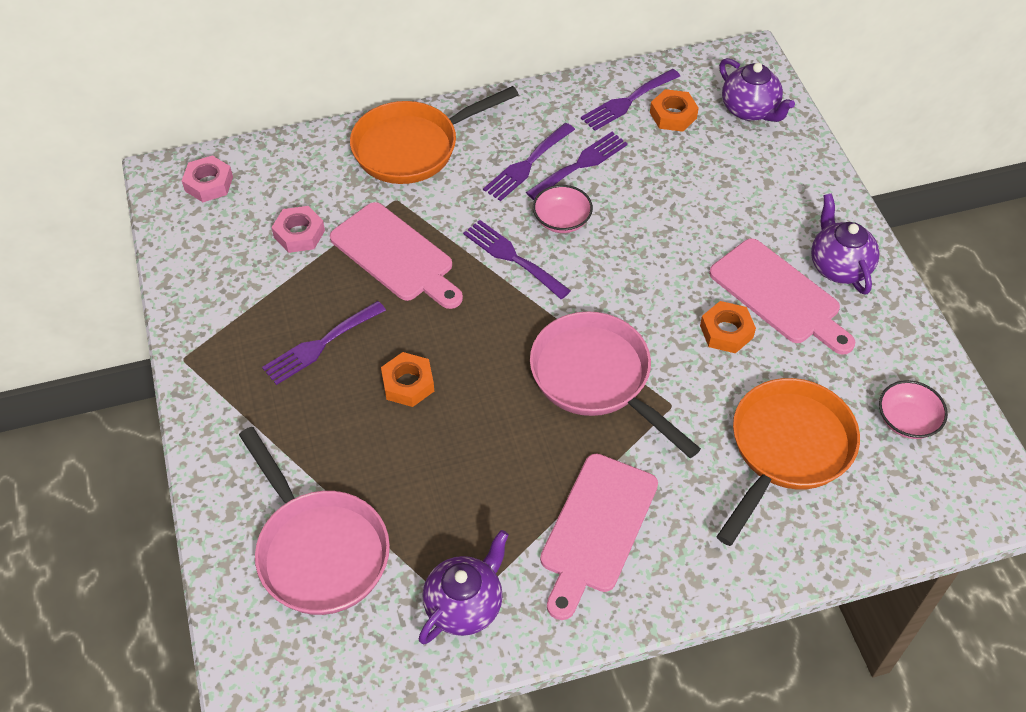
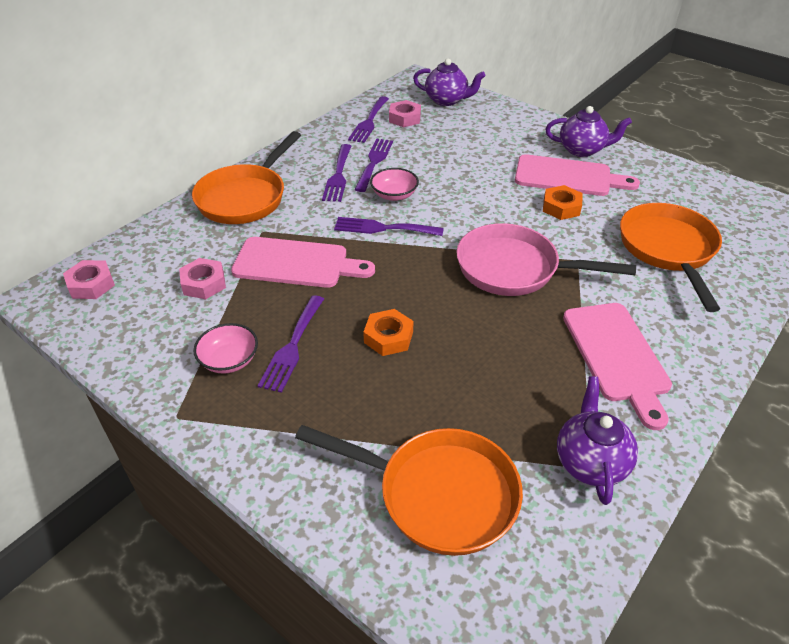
camera: 35 degrees left, 10 degrees down
pink pan [239,427,390,615] -> orange pan [295,425,523,556]
orange nut [650,89,699,132] -> pink nut [389,100,421,127]
purple teapot [811,193,880,295] -> purple teapot turned 150 degrees clockwise [546,106,632,157]
pink bowl [879,380,948,439] -> pink bowl moved to [193,323,258,374]

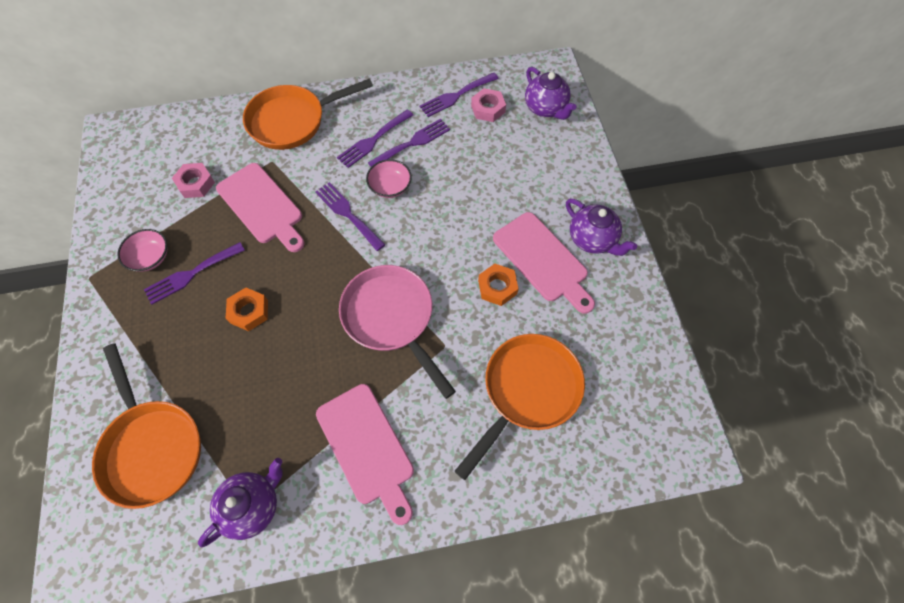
camera: 40 degrees right, 20 degrees up
pink nut [63,260,115,299] -> none
pink cutting board [563,303,672,430] -> pink cutting board turned 60 degrees counterclockwise [316,384,414,525]

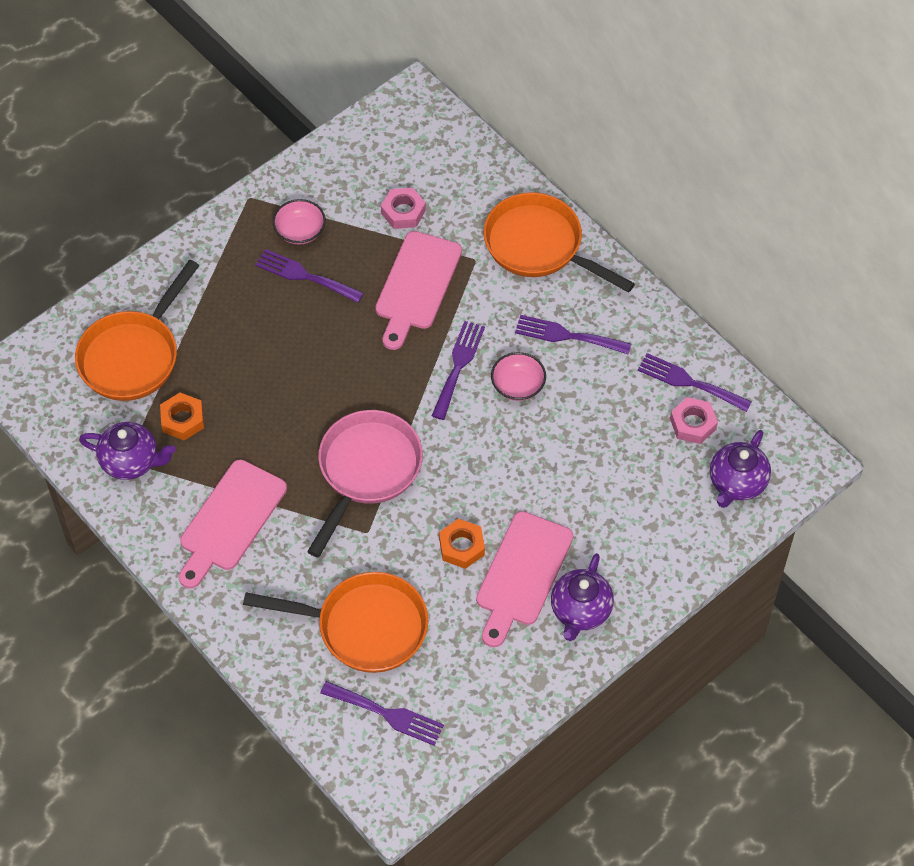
camera: 60 degrees right, 5 degrees down
orange nut [226,288,268,331] -> orange nut moved to [160,393,204,440]
purple fork [368,119,450,167] -> purple fork moved to [320,681,444,746]

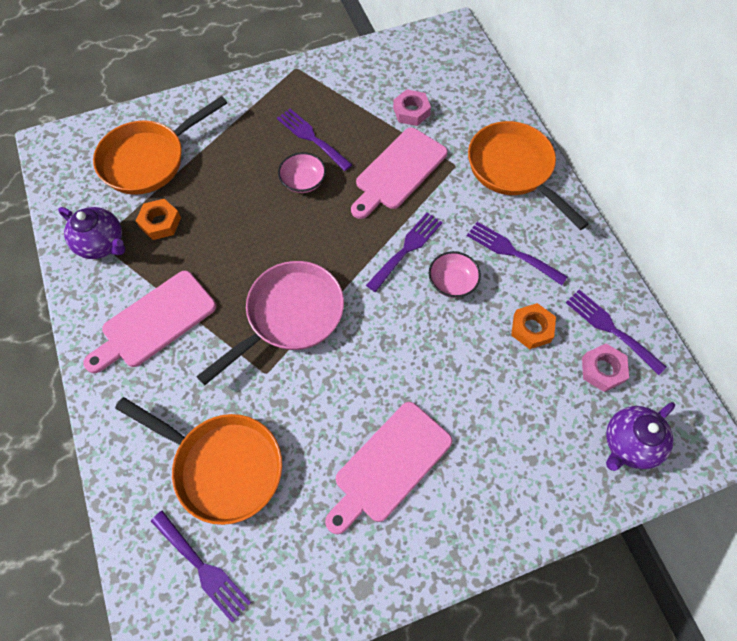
camera: 20 degrees right, 5 degrees up
pink bowl [273,199,326,245] -> pink bowl moved to [278,152,326,193]
orange nut [439,519,485,569] -> orange nut moved to [511,303,556,349]
purple teapot [551,553,614,641] -> none

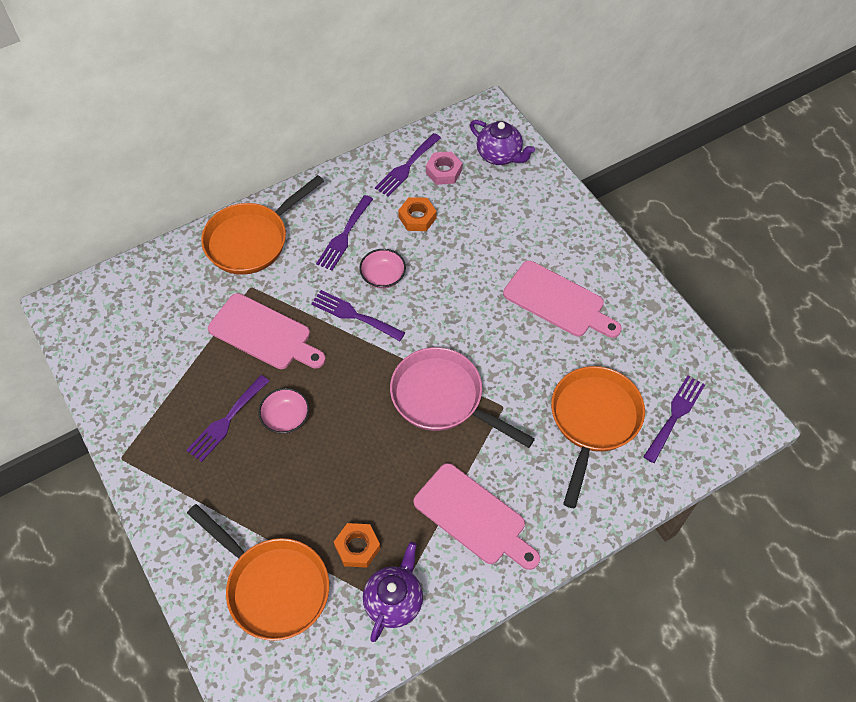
camera: 100 degrees left, 5 degrees down
pink nut [393,89,431,126] -> none

